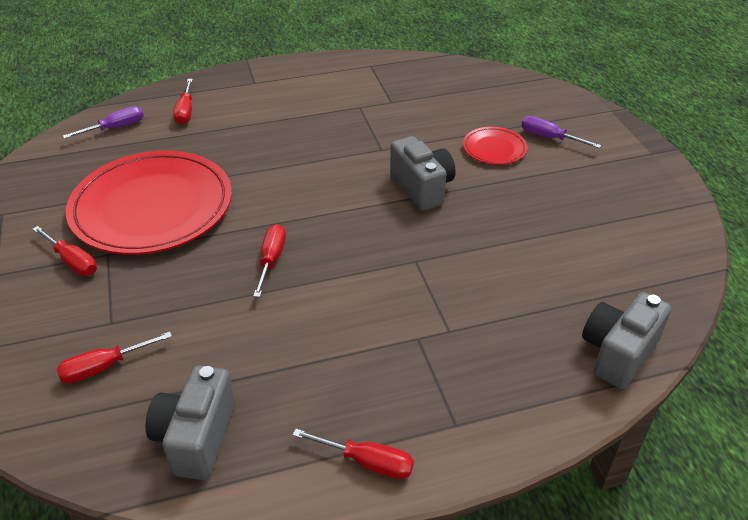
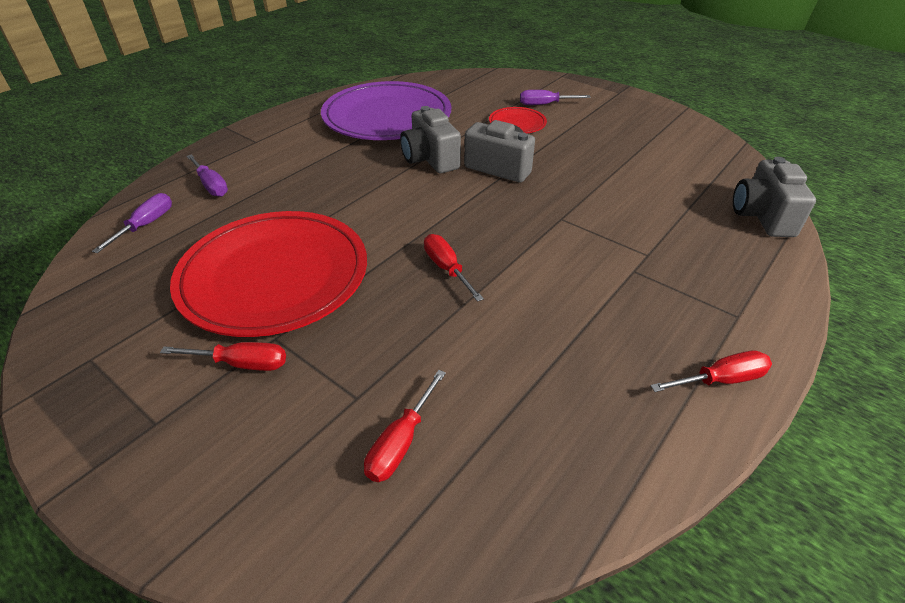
camera: 35 degrees left, 0 degrees up
grey camera [145,366,235,480] -> grey camera moved to [400,106,461,173]
red screwdriver [173,79,193,125] -> purple screwdriver [186,154,228,197]
none -> purple plate [321,81,451,140]

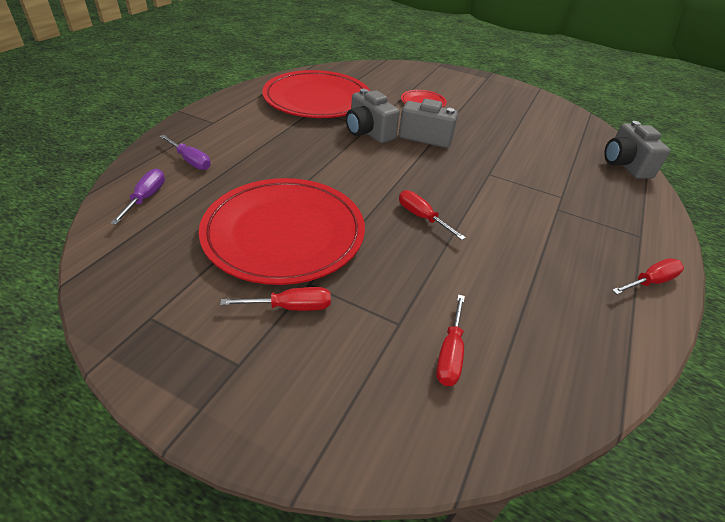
camera: 15 degrees left, 0 degrees up
purple plate [321,81,451,140] -> red plate [262,70,370,118]
purple screwdriver [520,90,591,105] -> none

